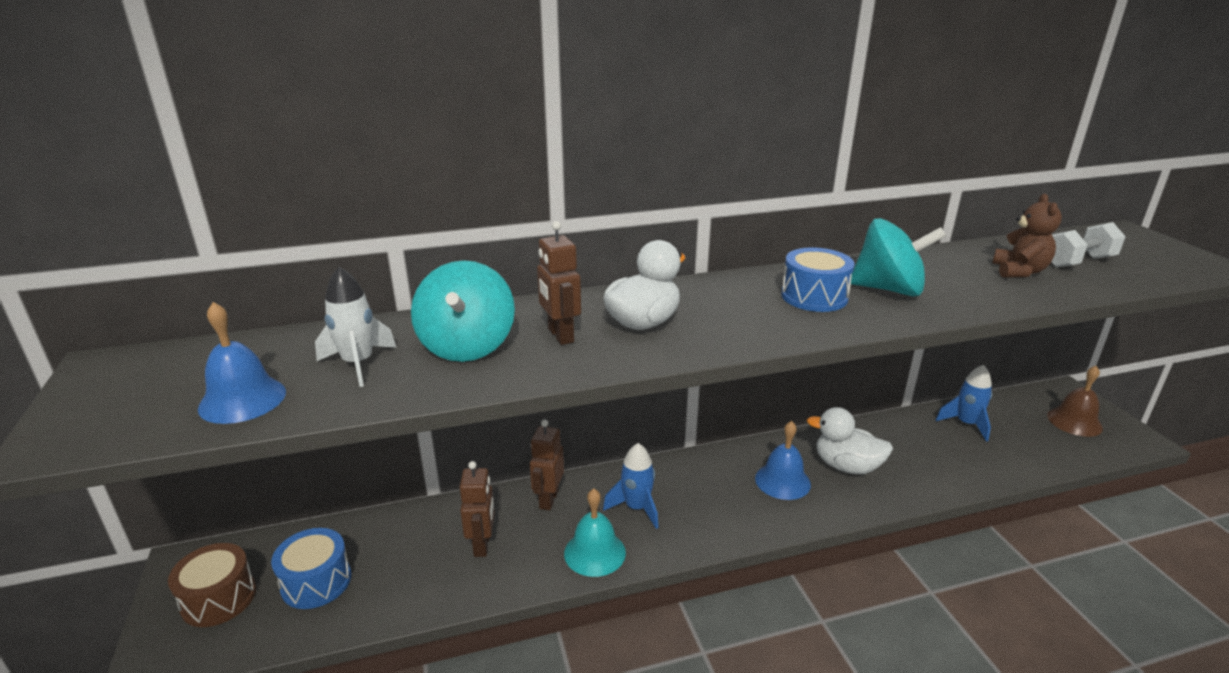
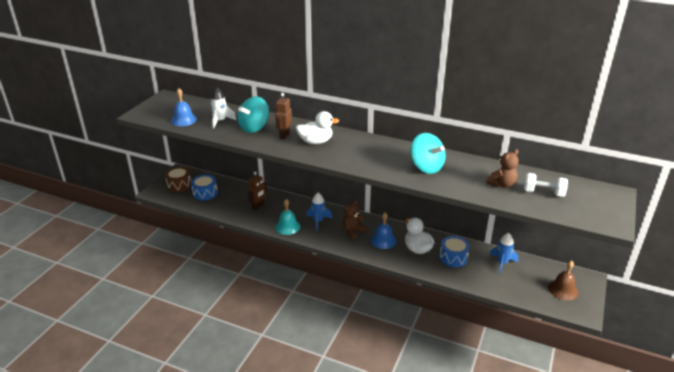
camera: 40 degrees right, 5 degrees up
brown robot [530,419,564,510] -> none
blue drum [781,247,854,312] -> blue drum moved to [440,236,470,267]
none -> brown teddy bear [343,200,367,239]

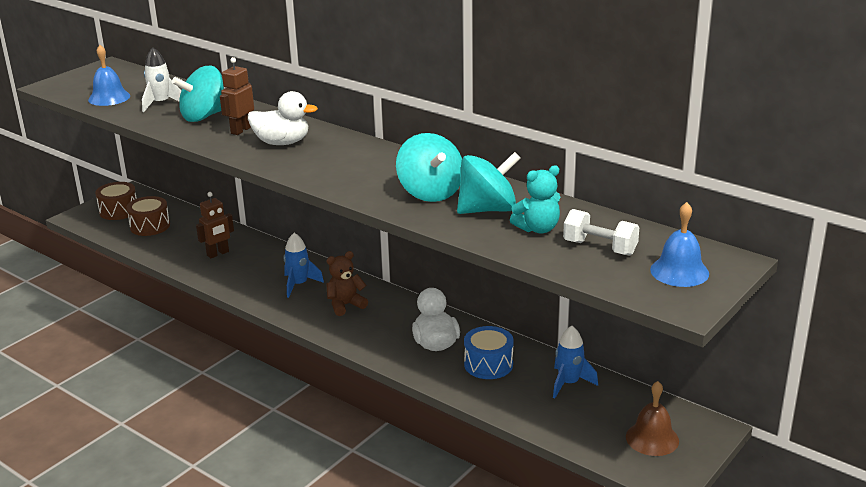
camera: 15 degrees right, 5 degrees down
blue drum [191,175,218,201] -> brown drum [126,196,170,236]
turquoise bell [275,199,300,235] -> none
blue bell [371,212,397,249] -> blue bell moved to [650,202,709,287]
brown teddy bear [486,149,519,188] -> turquoise teddy bear [510,165,560,233]
none -> turquoise spinning top [457,152,520,214]

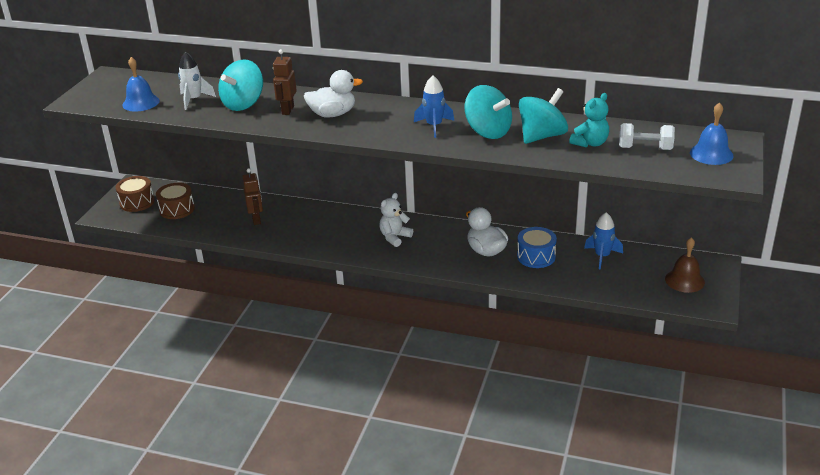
camera: 20 degrees left, 5 degrees up
brown robot [196,192,234,258] -> brown robot turned 45 degrees counterclockwise [242,168,263,225]
blue rocket [284,233,324,298] -> blue rocket moved to [414,75,454,138]
brown teddy bear [326,251,368,316] -> white teddy bear [380,193,413,247]

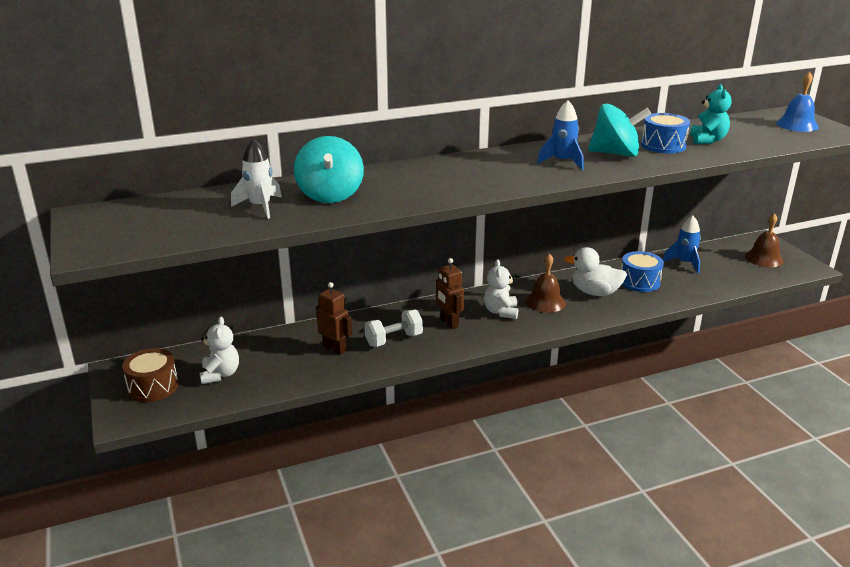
camera: 40 degrees left, 5 degrees down
blue bell [122,57,160,112] -> none
brown drum [156,183,195,219] -> white teddy bear [199,317,239,384]
brown robot [273,49,297,115] -> brown robot moved to [436,258,464,329]
white duck [304,70,363,117] -> none
turquoise spinning top [519,88,568,144] -> blue drum [641,113,690,153]
white dumbbell [619,123,675,150] -> white dumbbell moved to [364,309,423,347]
none -> brown bell [525,253,566,313]

